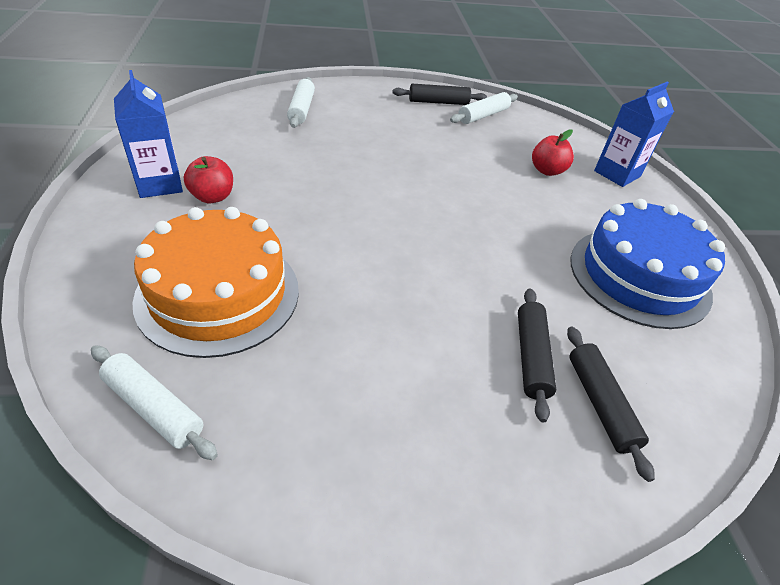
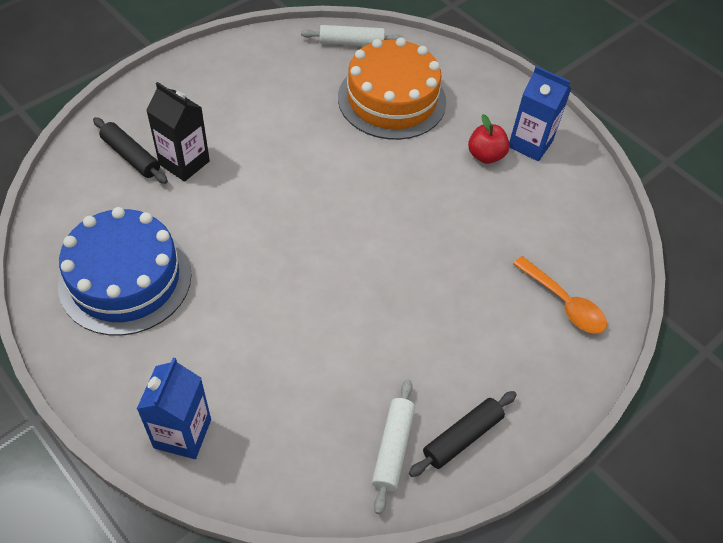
camera: 145 degrees right, 10 degrees up
white rolling pin [287,77,315,128] -> orange spoon [513,256,607,334]
black rolling pin [518,288,556,423] -> black carton [146,82,210,182]
red apple [532,130,574,176] -> none

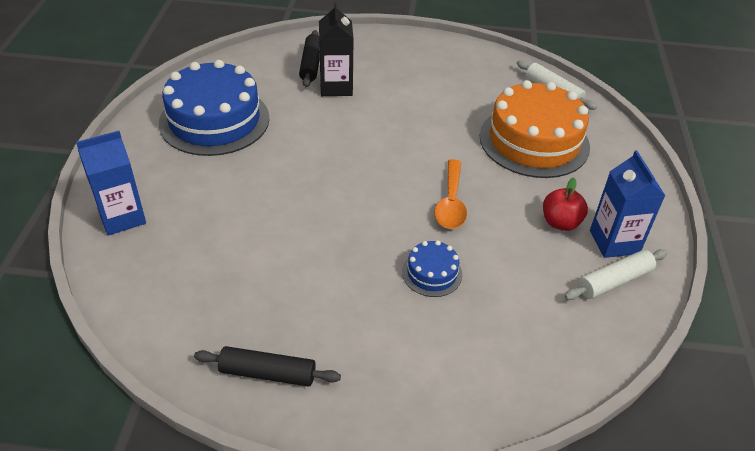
camera: 50 degrees right, 10 degrees down
white rolling pin [372,379,415,514] -> white rolling pin moved to [564,249,668,300]
orange spoon [513,256,607,334] -> orange spoon moved to [434,159,467,229]
none -> blue cake [402,240,462,297]

